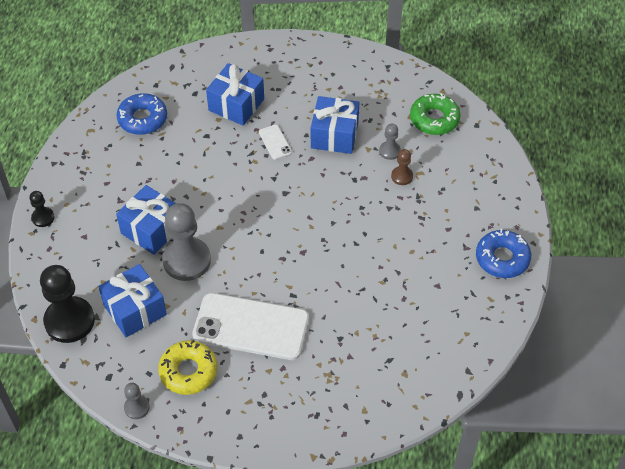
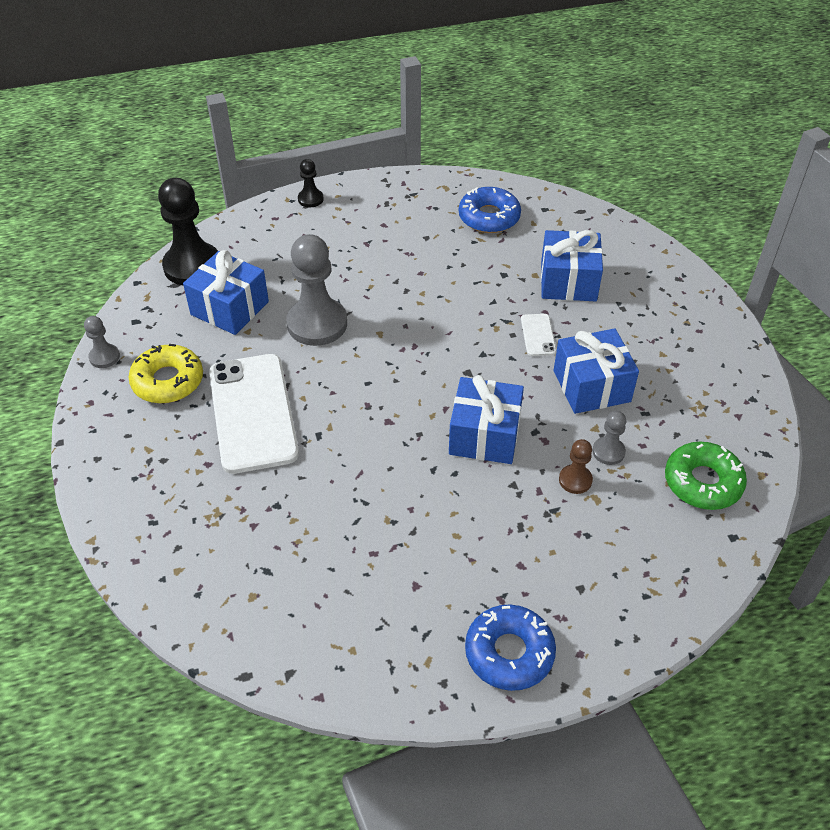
camera: 65 degrees right, 5 degrees down
blue gift [116,185,177,255] -> blue gift moved to [449,375,524,464]
white phone [259,125,292,160] -> white phone turned 45 degrees counterclockwise [521,314,556,356]

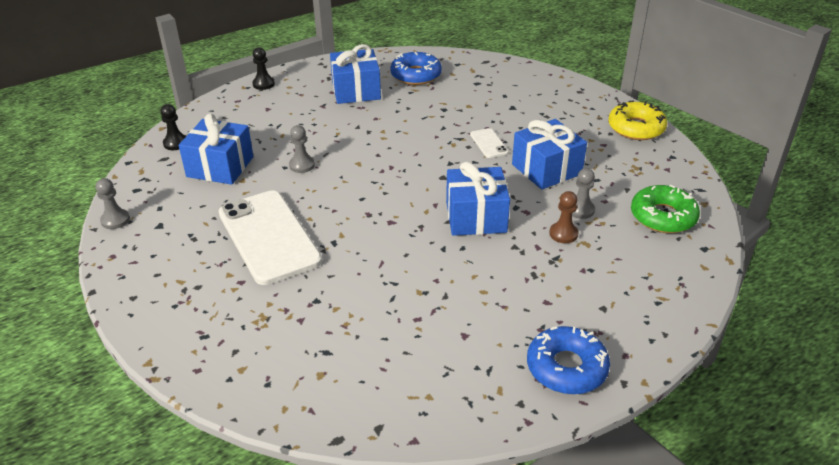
camera: 15 degrees left, 10 degrees down
yellow donut [129,344,203,403] -> yellow donut moved to [608,101,667,140]
black pawn [158,178,218,285] -> black pawn [160,104,186,150], size x0.48
grey pawn [286,234,347,346] -> grey pawn [289,125,315,173], size x0.48
blue gift [541,230,603,301] -> blue gift moved to [330,44,381,104]

